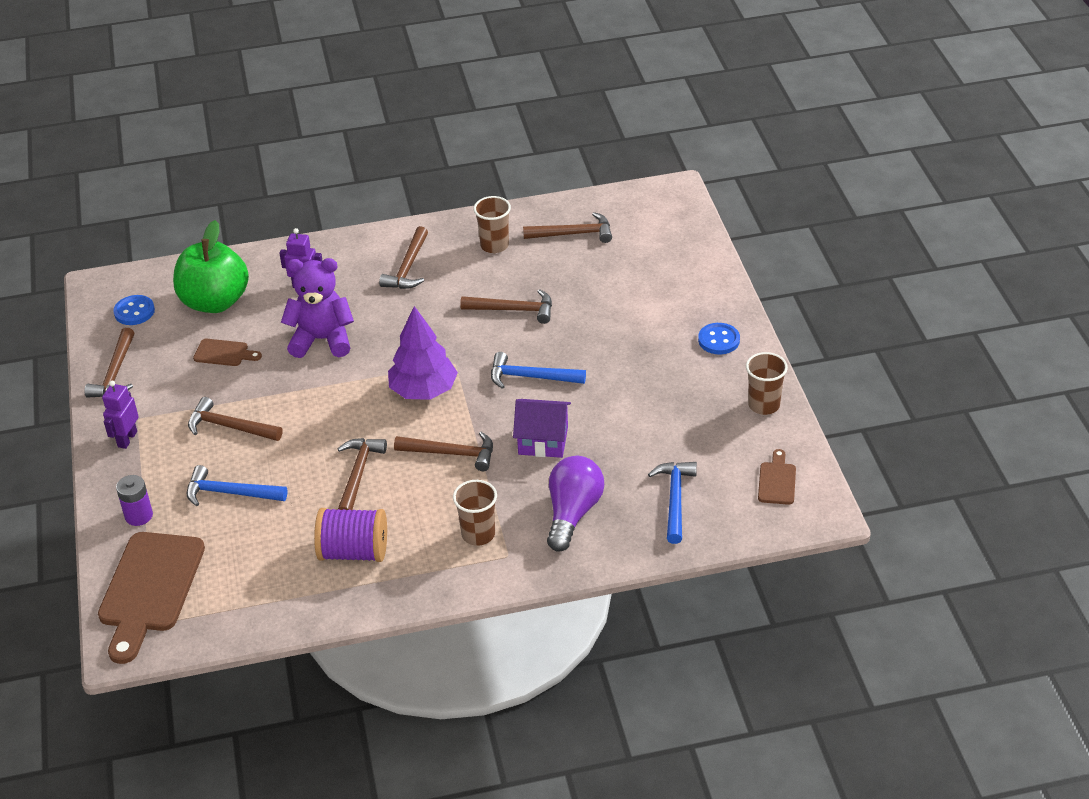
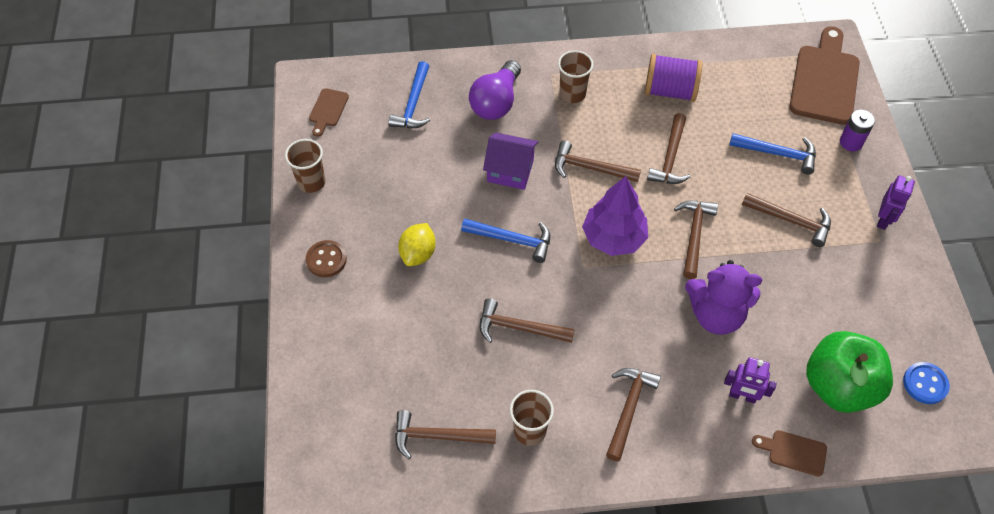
camera: 175 degrees left, 15 degrees up
brown hammer [84,328,134,398] -> brown hammer moved to [674,201,718,279]
brown cutting board [193,339,262,366] -> brown cutting board moved to [752,430,827,477]
blue button [698,323,740,354] -> brown button [306,240,347,277]
none -> yellow lemon [398,223,436,266]

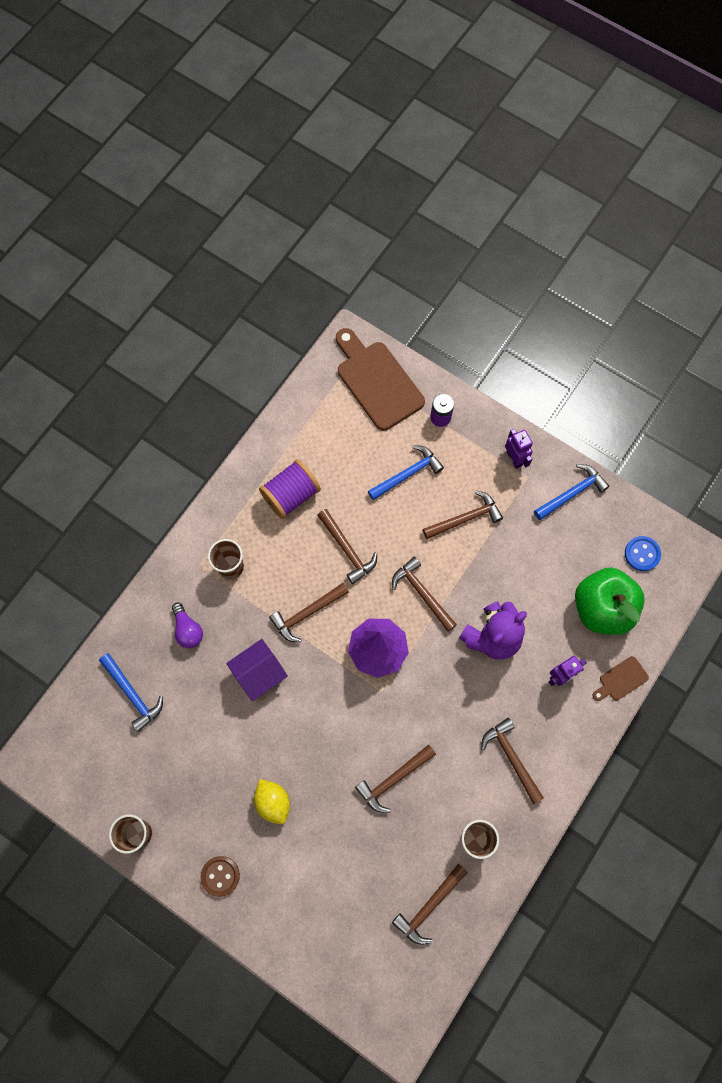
camera: 50 degrees left, 15 degrees up
brown cutting board [309,88,349,137] -> none
blue hammer [461,219,550,263] -> blue hammer moved to [534,464,609,520]
purple light bulb [469,60,521,120] -> purple light bulb [172,603,203,648], size x0.63

